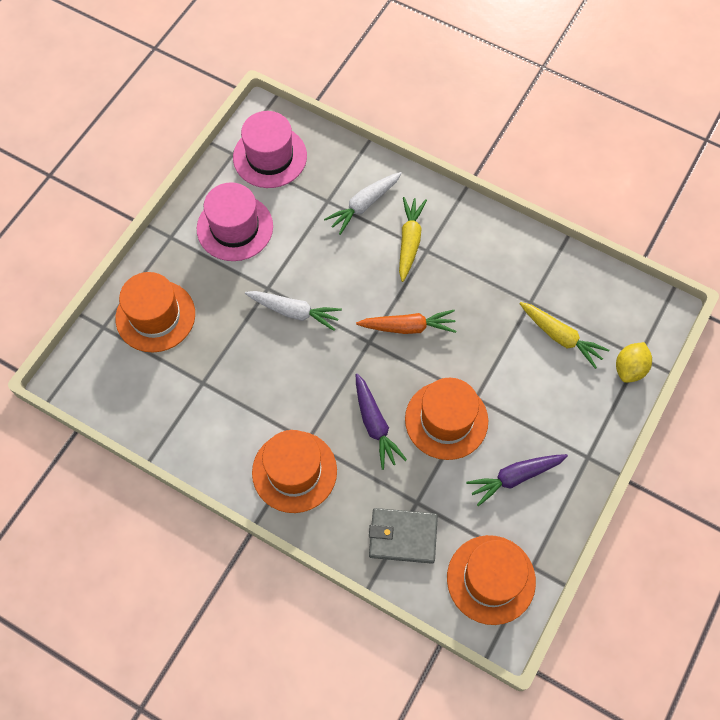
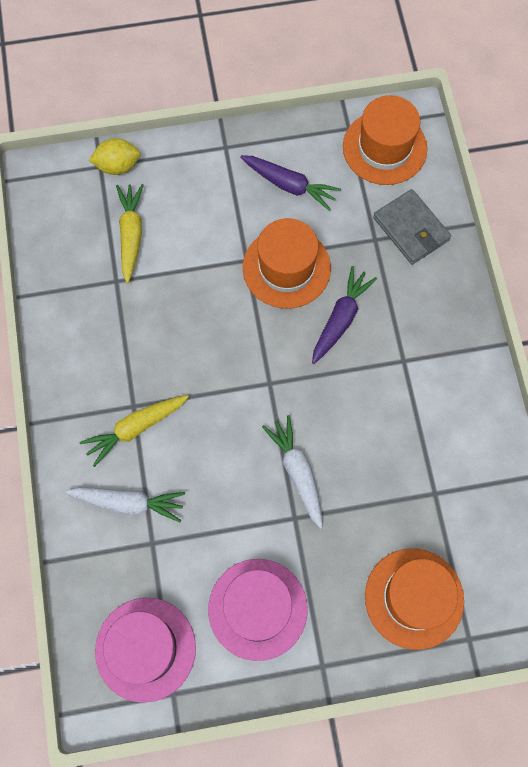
camera: 130 degrees left, 5 degrees up
orange hat [252,430,337,513] -> none
orange carrot [356,310,456,334] -> none

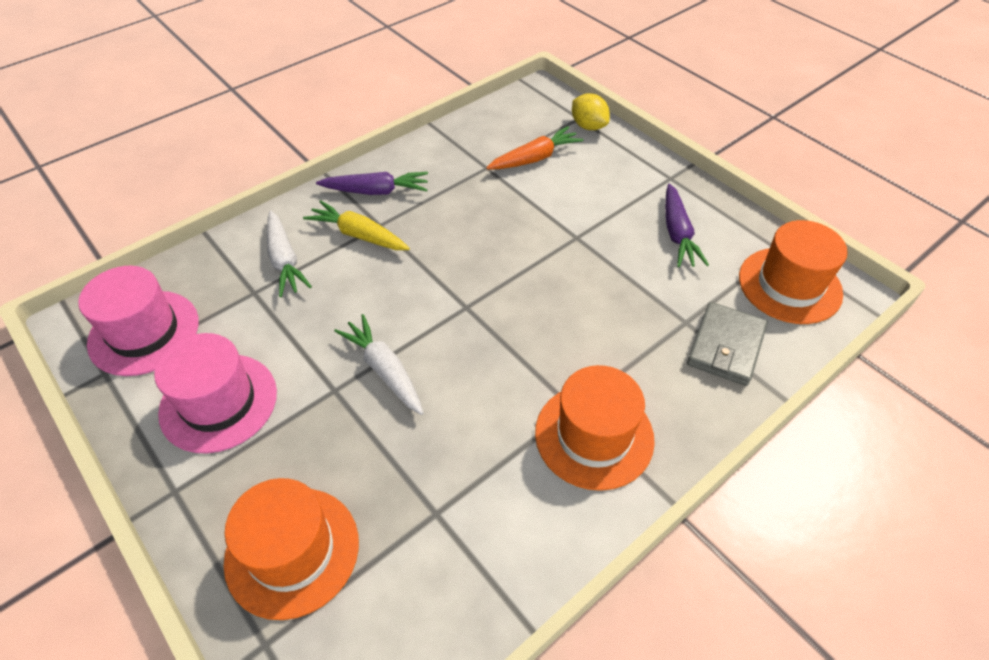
camera: 60 degrees right, 20 degrees down
yellow carrot [116,184,144,283] -> orange carrot [486,126,584,169]
orange hat [243,218,331,309] -> orange hat moved to [535,365,655,491]
white carrot [262,415,323,529] -> white carrot turned 75 degrees counterclockwise [334,314,423,415]
purple carrot [312,266,377,364] -> purple carrot moved to [316,172,428,195]

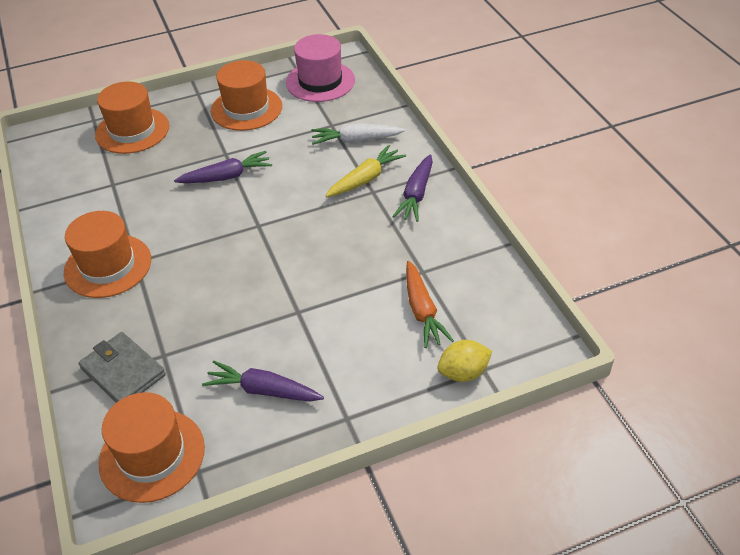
camera: 110 degrees right, 5 degrees down
pink hat [154,333,277,453] -> orange hat [211,60,282,131]
white carrot [334,314,423,415] -> purple carrot [174,151,272,183]

